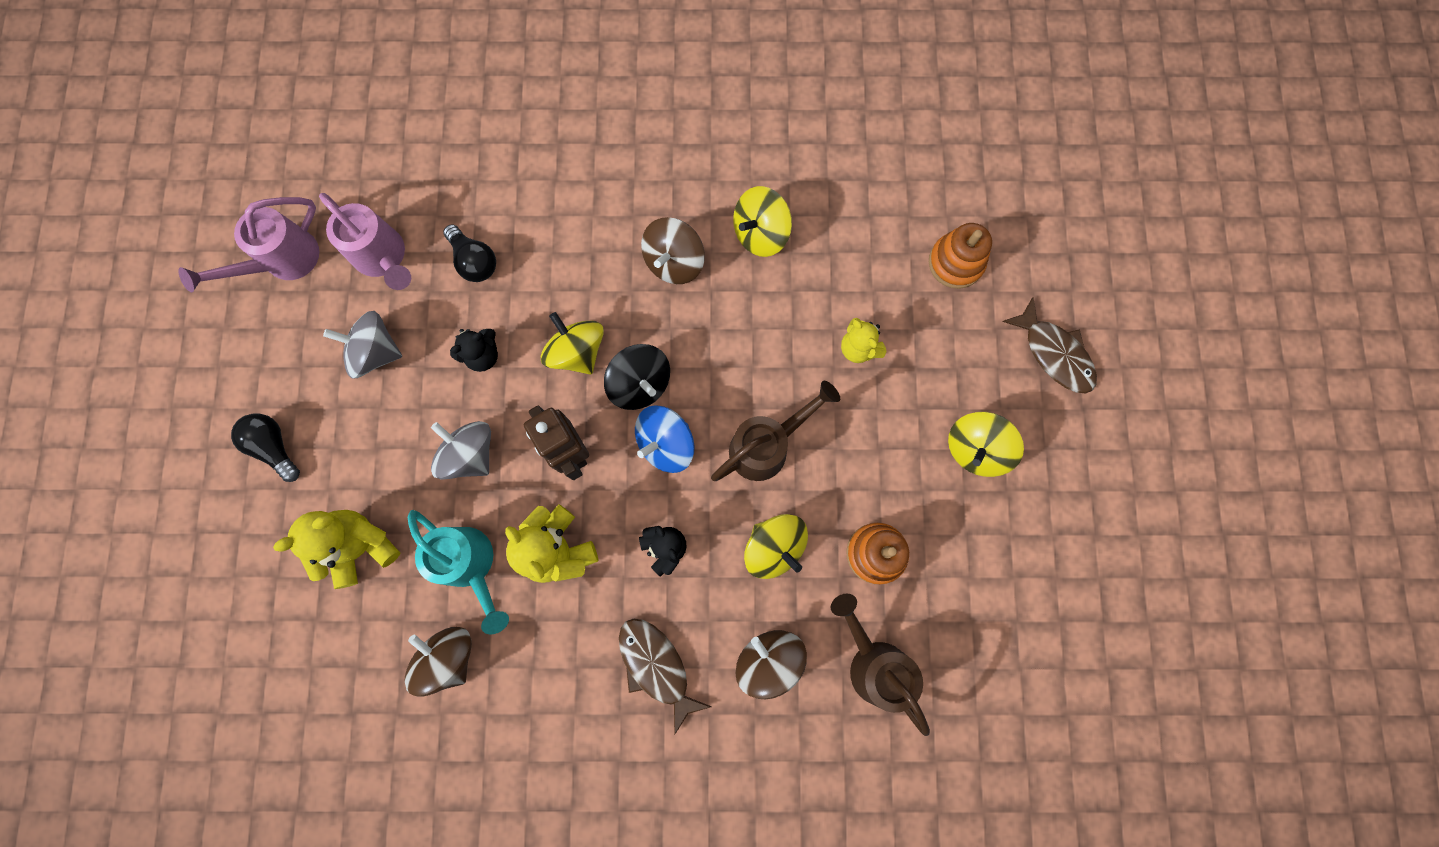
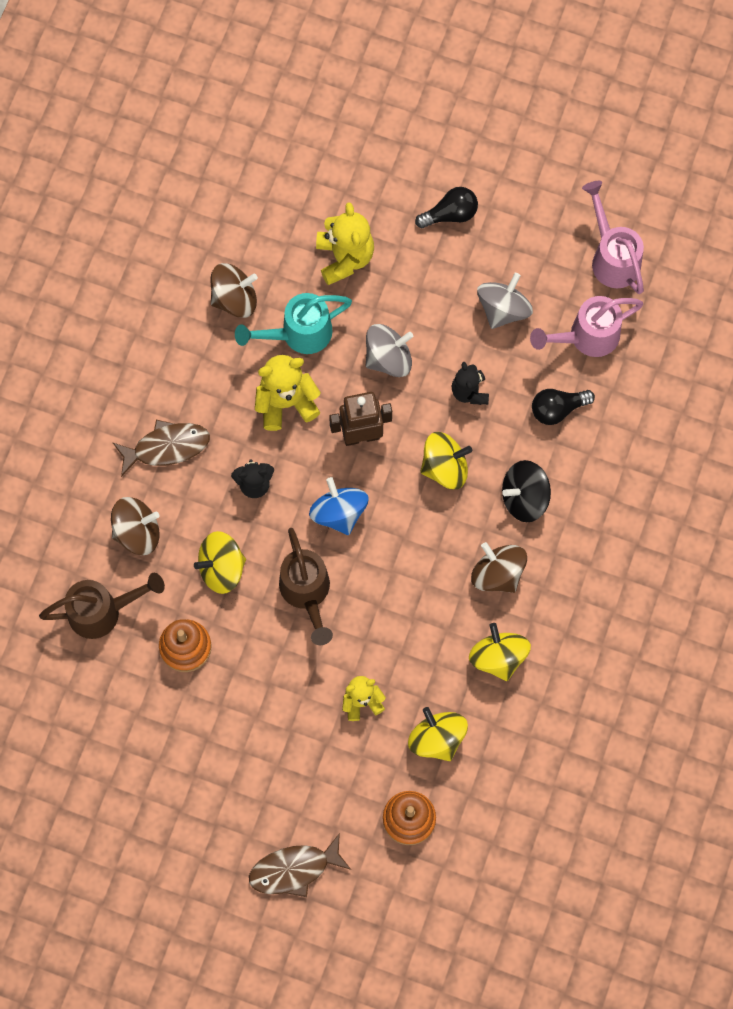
camera: 110 degrees right, 5 degrees down
black spinning top [604,344,670,410] -> black spinning top moved to [502,460,551,522]
yellow spinning top [948,412,1024,477] -> yellow spinning top moved to [408,707,468,761]

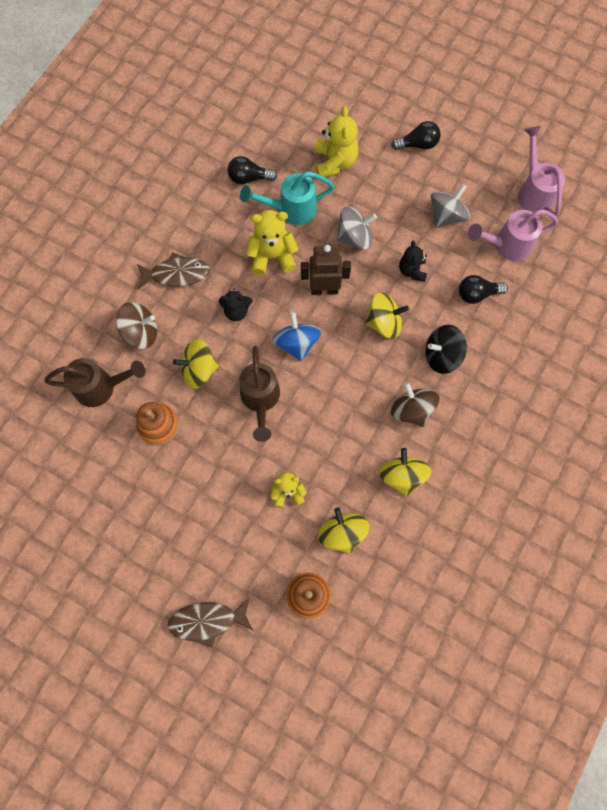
camera: 10 degrees right, 0 degrees up
brown spinning top [211,263,258,318] -> black light bulb [228,156,277,185]

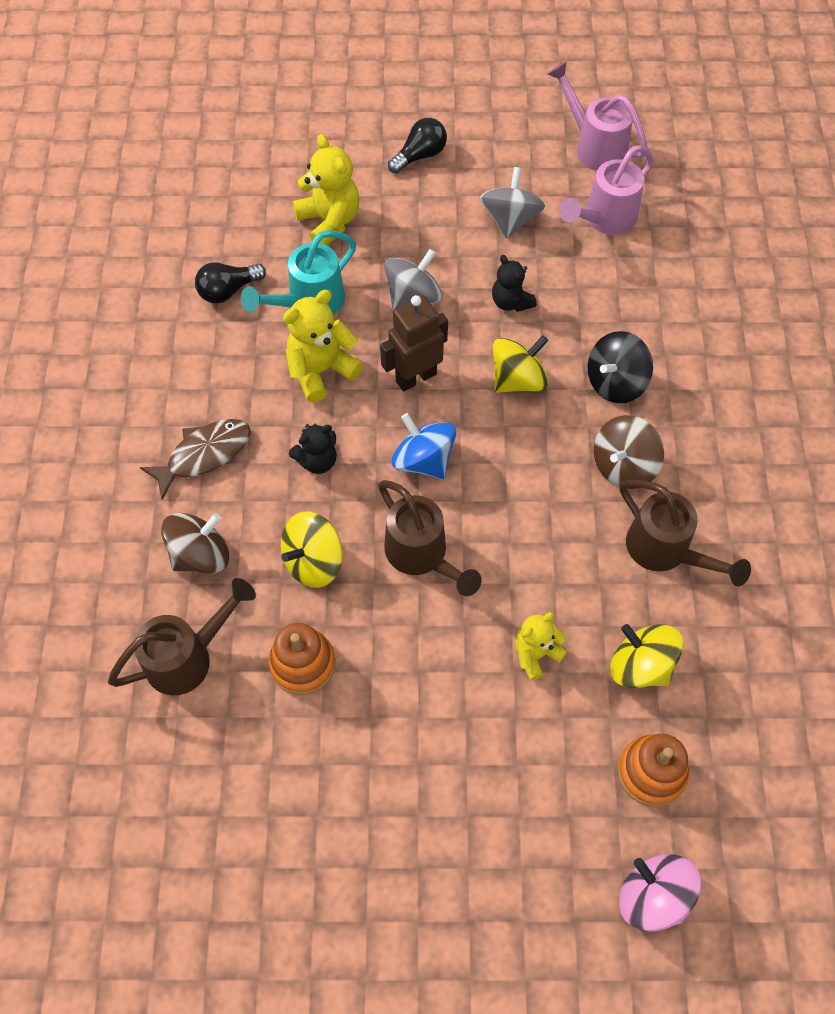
camera: 30 degrees left, 10 degrees down
brown fish [167,598,253,647] -> none
yellow spinning top [379,448,431,496] -> brown watering can [620,480,751,586]
brown spinning top [391,382,439,427] -> brown spinning top turned 75 degrees counterclockwise [594,415,664,489]
black light bulb [459,275,508,304] -> none
none -> pink spinning top [619,854,701,932]

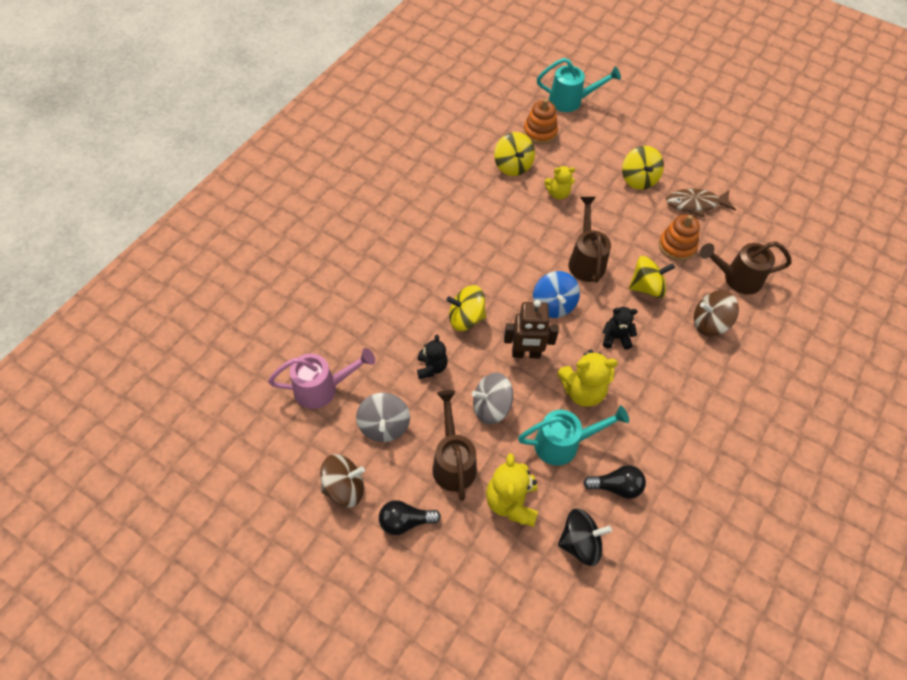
camera: 150 degrees left, 5 degrees down
brown fish [140,419,251,500] -> brown fish moved to [666,188,736,218]
grey spinning top [480,167,545,239] -> grey spinning top turned 45 degrees counterclockwise [356,393,410,442]
pink watering can [547,61,648,171] -> none
black spinning top [588,331,653,403] -> black spinning top moved to [558,508,612,566]
brown spinning top [594,415,664,489] -> brown spinning top moved to [320,454,365,507]
pink spinning top [619,854,701,932] -> turquoise watering can [537,58,621,112]
brown watering can [620,480,751,586] -> brown watering can moved to [432,390,477,501]
none -> yellow spinning top [622,146,664,190]

